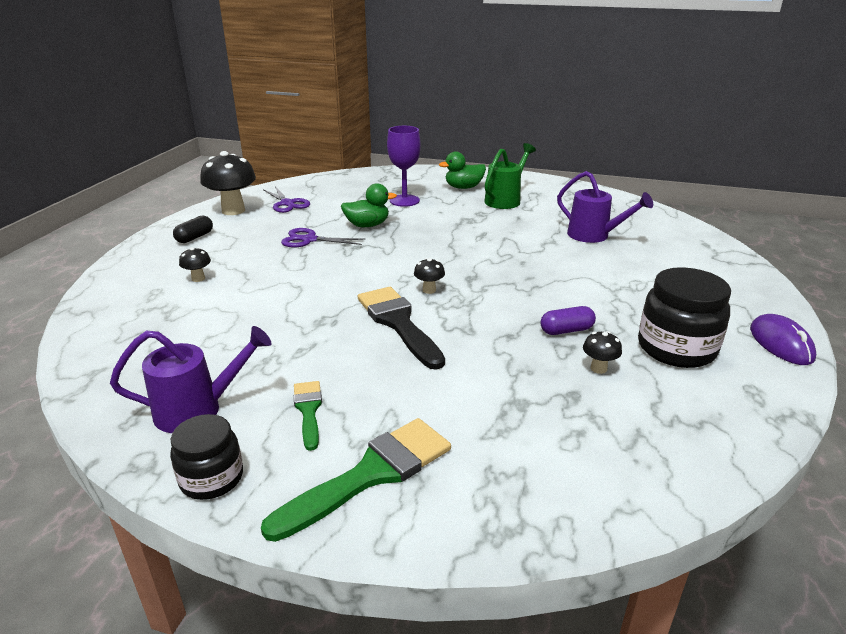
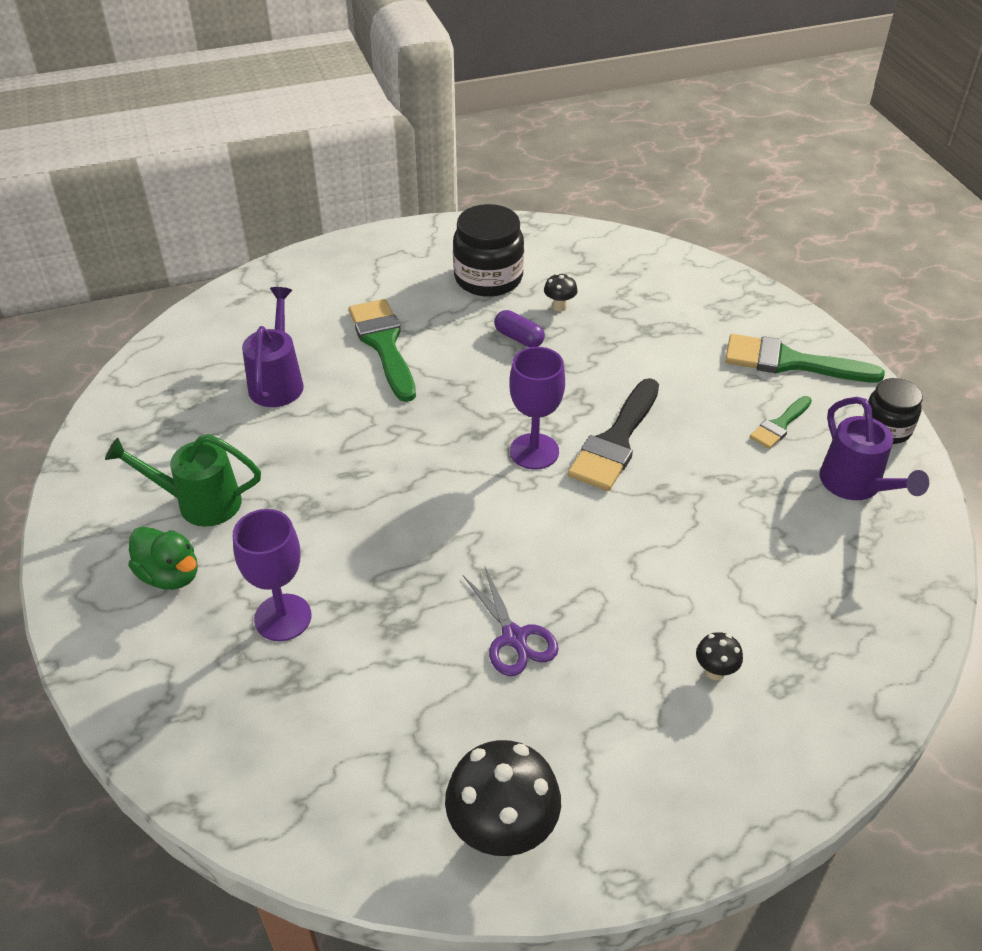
camera: 125 degrees left, 15 degrees up
purple watering can [110,326,272,433] -> purple watering can turned 150 degrees counterclockwise [820,397,929,500]
black capsule [173,216,213,243] -> none
purple scissors [263,186,310,213] -> none
green duck [341,183,397,227] -> none
black mushroom [414,258,445,294] -> purple goblet [509,347,565,469]
purple mouse [750,314,816,365] -> none
none -> green brush [349,299,416,402]

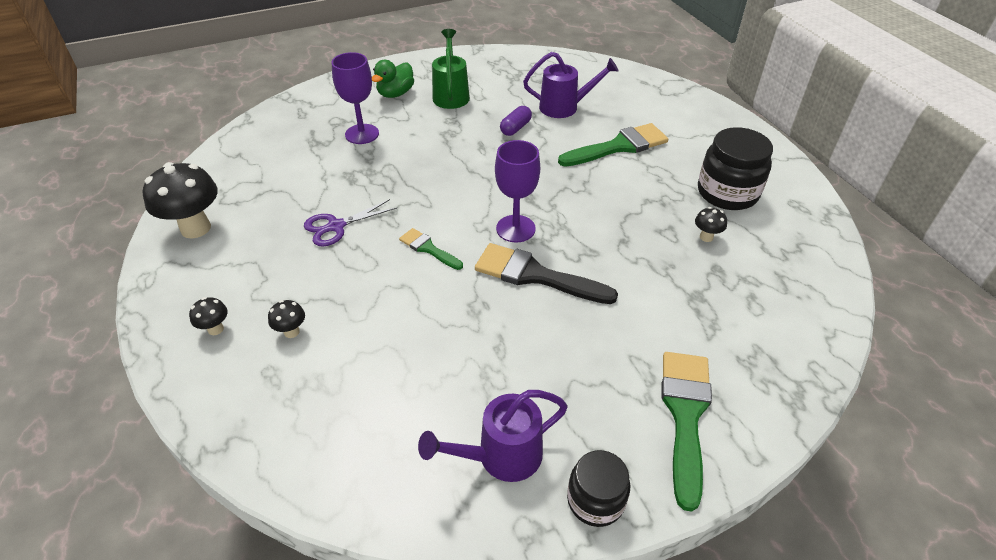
camera: 85 degrees right, 0 degrees up
purple capsule [494,310,545,347] -> purple capsule moved to [500,106,532,136]
green brush [750,396,812,449] -> green brush moved to [399,228,463,270]
none -> black mushroom [189,297,228,335]

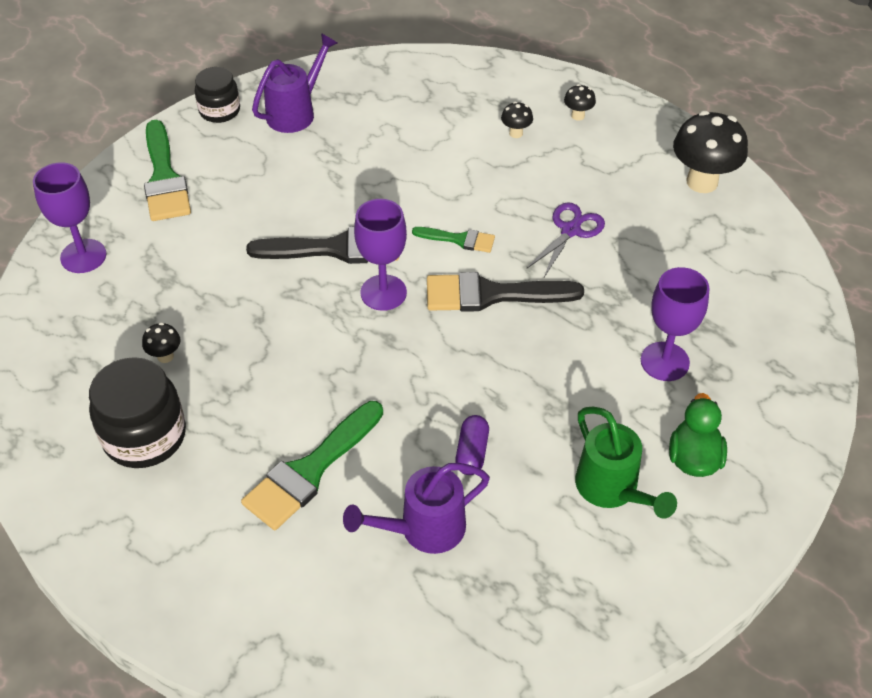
camera: 155 degrees right, 5 degrees up
none -> purple goblet [33,162,106,273]
none -> black brush [427,272,584,312]

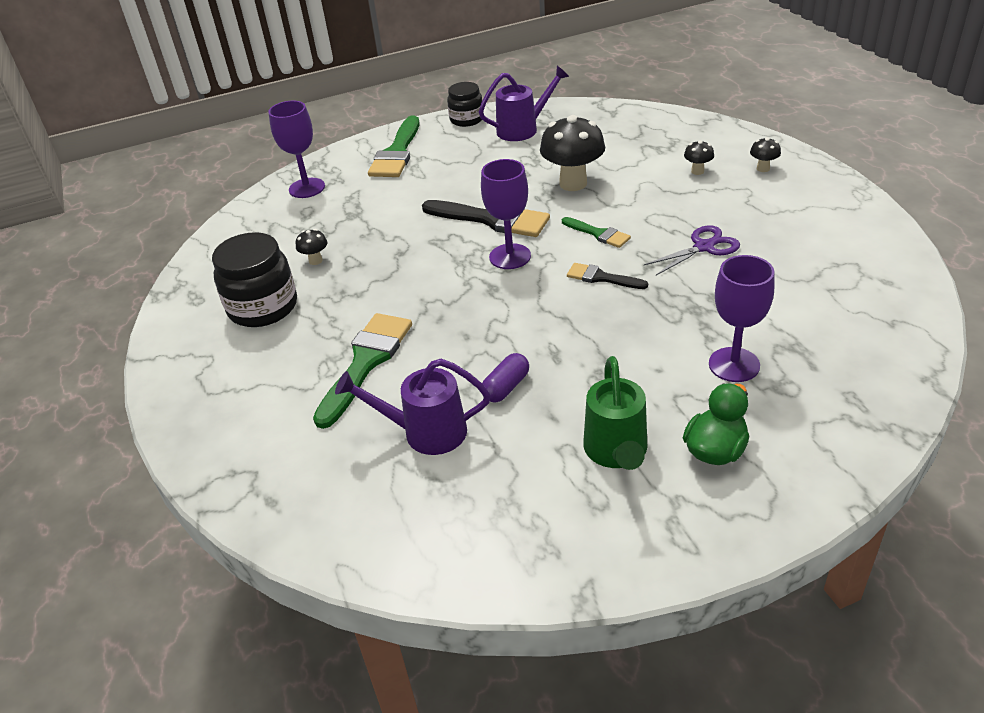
camera: 30 degrees right, 10 degrees down
green brush [241,401,383,530] -> green brush turned 135 degrees clockwise [313,313,412,429]
black brush [427,272,584,312] -> black brush [567,263,648,289], size x0.55
black mushroom [673,111,748,193] -> black mushroom moved to [540,115,605,191]

